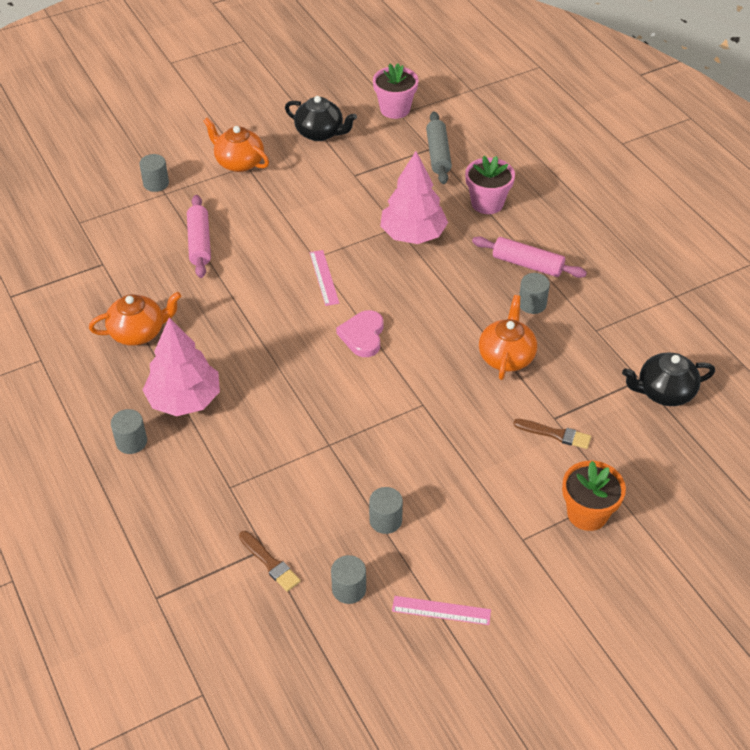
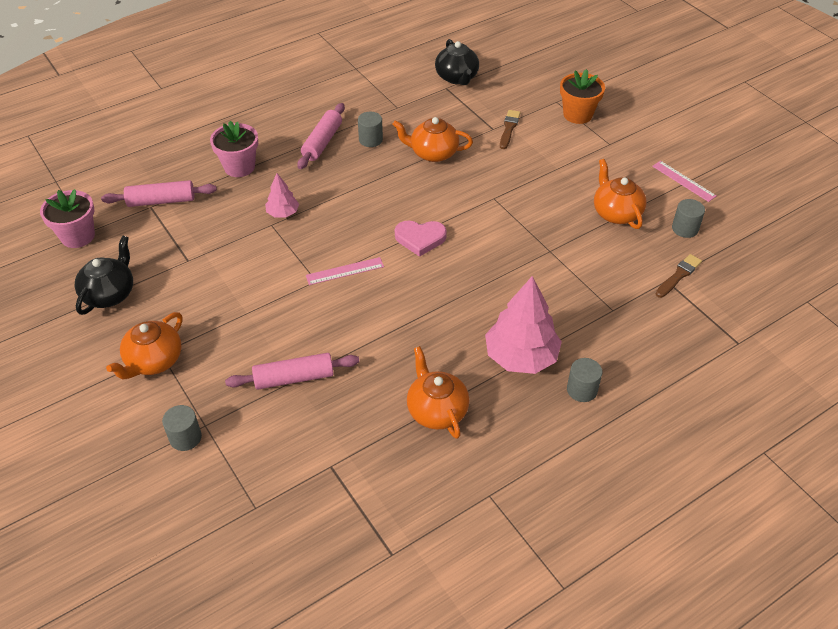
camera: 95 degrees left, 0 degrees up
grey cylinder [369,487,403,534] -> orange teapot [594,159,647,229]
pink tree [380,151,448,244] -> pink tree [265,173,299,217], size x0.51
pink ruler [392,596,491,625] -> pink ruler turned 45 degrees counterclockwise [652,161,716,202]
grey rolling pin [426,111,452,184] -> pink rolling pin [101,180,217,207]

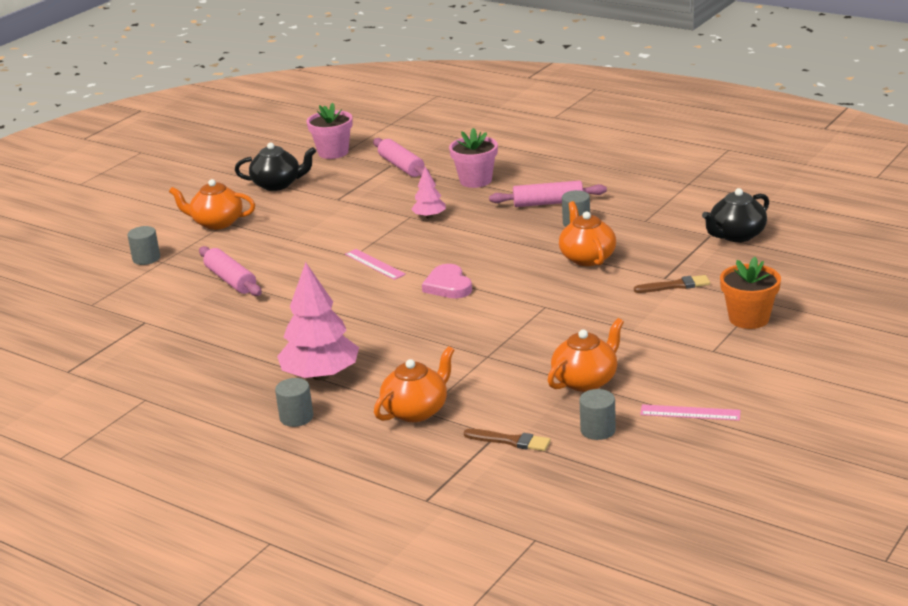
camera: 70 degrees right, 20 degrees down
orange teapot [407,346,469,439] -> orange teapot moved to [374,346,454,422]
pink ruler [652,161,716,202] -> pink ruler turned 75 degrees clockwise [640,404,741,421]

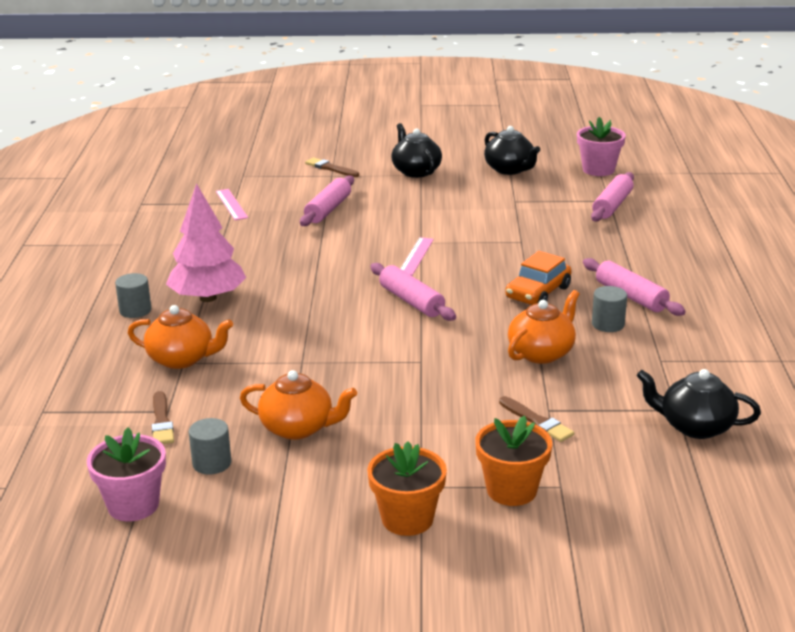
camera: 55 degrees right, 0 degrees up
grey cylinder [127,226,160,265] -> brown brush [305,158,359,177]
orange teapot [169,179,255,230] -> black teapot [391,123,442,178]
pink tree [411,167,446,218] -> none
pink heart [422,264,472,298] -> pink rolling pin [370,263,456,321]
pink flower pot [449,128,498,188] -> pink flower pot moved to [87,428,166,521]
pink ruler [640,404,741,421] -> pink ruler moved to [216,189,248,220]
none -> orange flower pot [367,441,447,536]
none -> orange car [505,251,571,305]

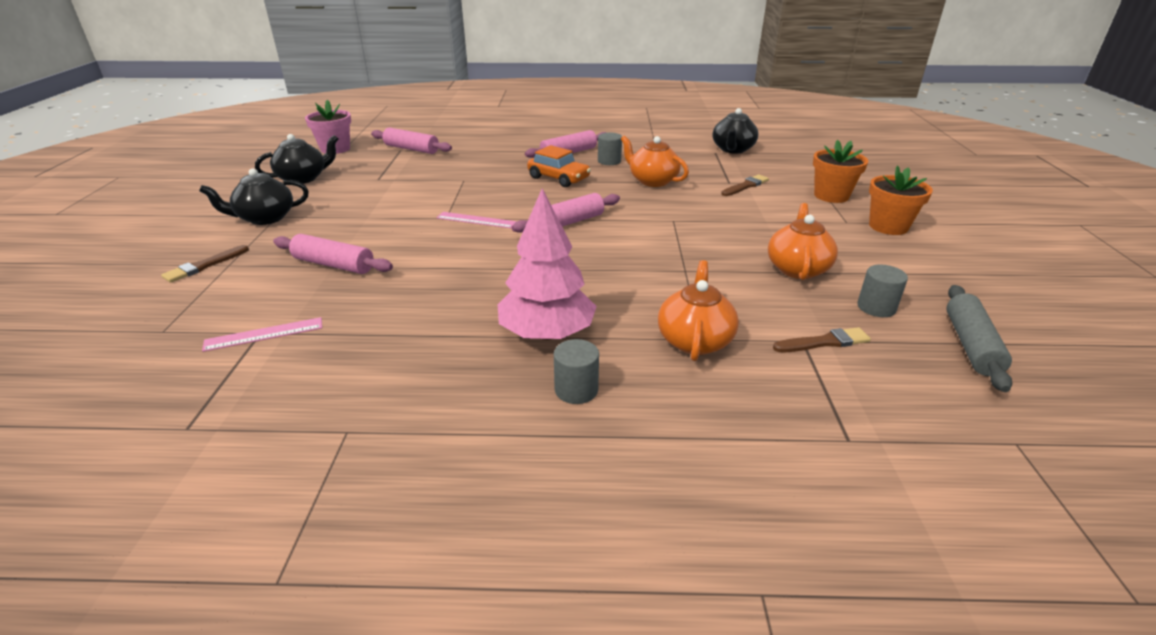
camera: 90 degrees left, 5 degrees up
pink flower pot [87,428,166,521] -> grey rolling pin [946,285,1012,392]

